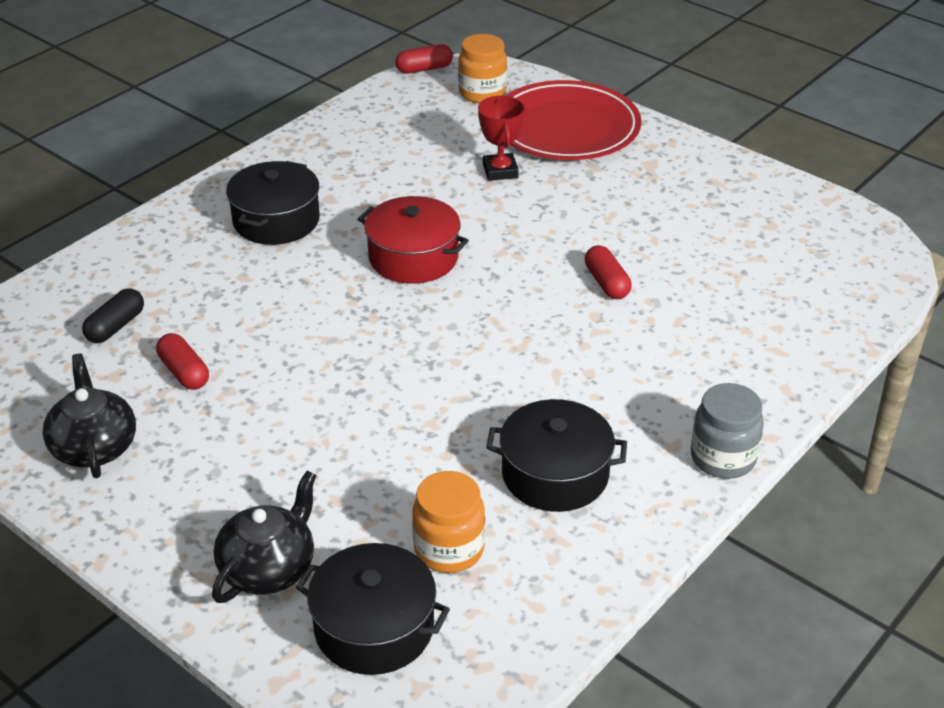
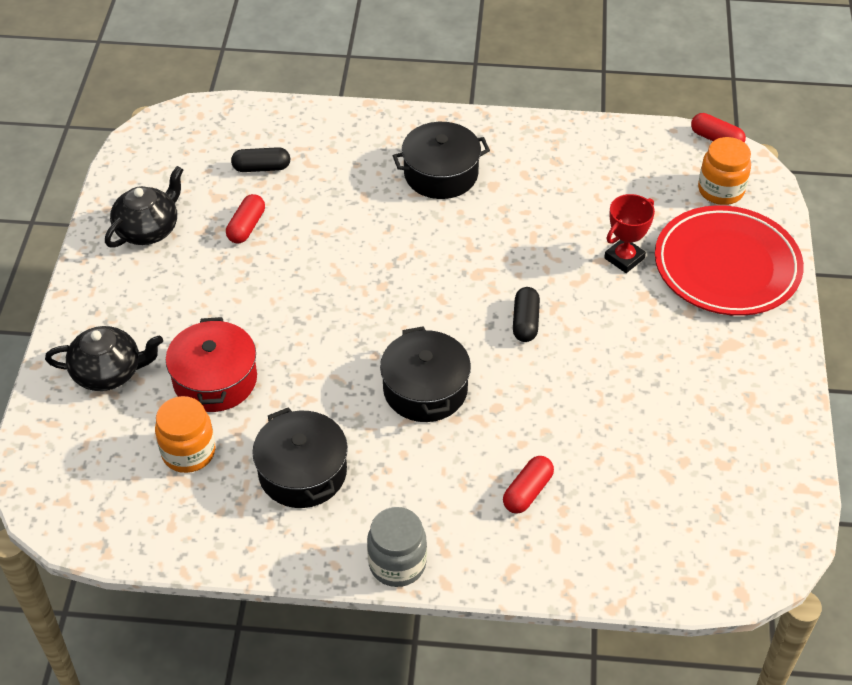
camera: 55 degrees right, 10 degrees up
black pot [296,543,450,675] -> black pot moved to [380,326,471,422]
red pot [358,196,469,284] -> red pot moved to [166,317,257,412]
red capsule [585,245,632,299] -> red capsule moved to [503,456,554,513]
none -> black capsule [513,287,540,342]

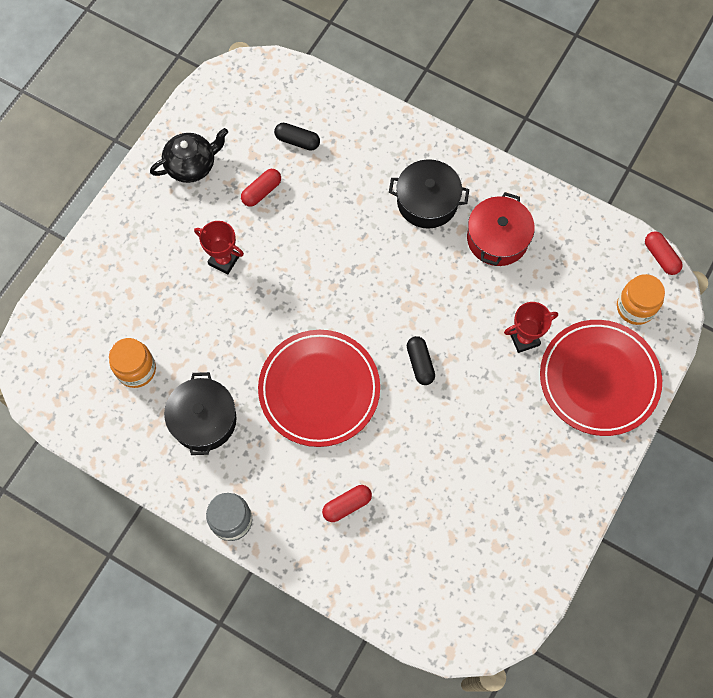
camera: 25 degrees right, 20 degrees up
black teapot [45,326,163,391] -> none
red pot [166,317,257,412] -> red pot moved to [467,192,535,266]
black pot [380,326,471,422] -> red plate [258,330,380,447]
black capsule [513,287,540,342] -> black capsule turned 45 degrees counterclockwise [407,336,435,385]
none -> red trophy [194,221,244,274]

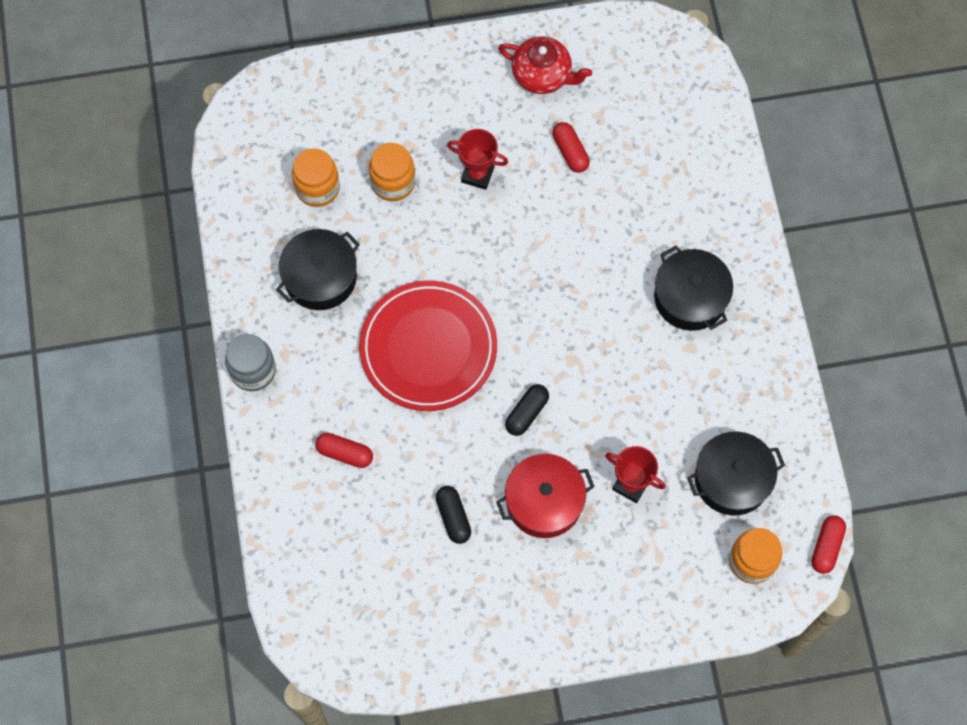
camera: 50 degrees right, 0 degrees up
black teapot [150,128,228,183] -> red teapot [498,36,592,94]
red trophy [194,221,244,274] -> red trophy turned 60 degrees counterclockwise [447,129,508,190]
red capsule [241,169,281,207] -> red capsule turned 60 degrees clockwise [553,122,590,173]
black capsule [274,123,320,151] -> black capsule moved to [436,486,471,544]
red pot [467,192,535,266] -> red pot moved to [496,454,595,538]
red plate [540,320,662,436] -> none
none -> orange jar [369,143,415,201]
none -> black pot [687,431,785,515]

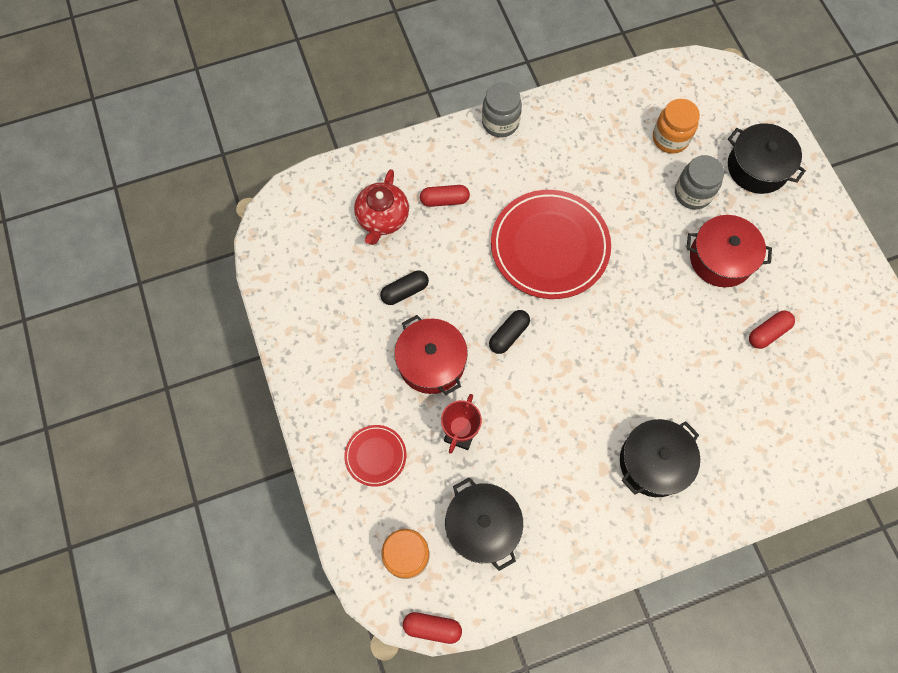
camera: 80 degrees right, 0 degrees up
black pot [276,229,360,310] -> black pot moved to [728,123,806,194]
red capsule [315,433,373,468] -> red capsule turned 75 degrees clockwise [420,185,470,207]
orange jar [369,143,415,201] -> grey jar [675,155,724,210]
red trophy [447,129,508,190] -> red pot [686,215,772,287]
red teapot [498,36,592,94] -> red teapot moved to [354,169,409,245]
black capsule [505,384,549,436] -> black capsule turned 75 degrees counterclockwise [489,310,530,354]
none -> red plate [344,425,406,487]

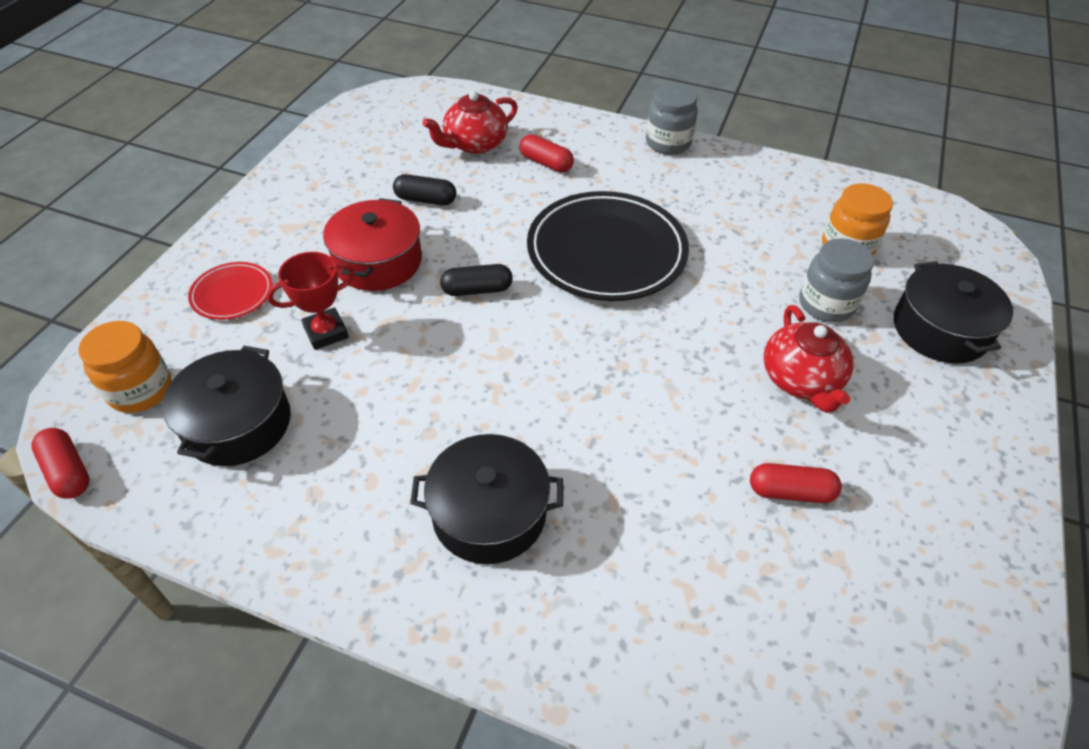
camera: 40 degrees right, 20 degrees down
red plate [491,190,611,299] -> black plate [527,191,689,301]
red pot [686,215,772,287] -> red teapot [764,305,854,413]

